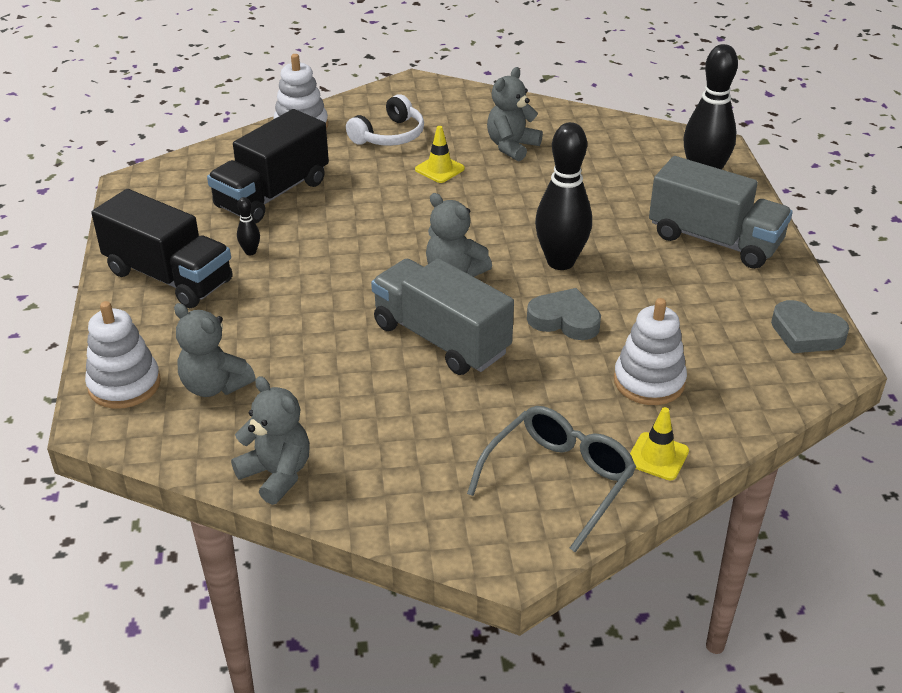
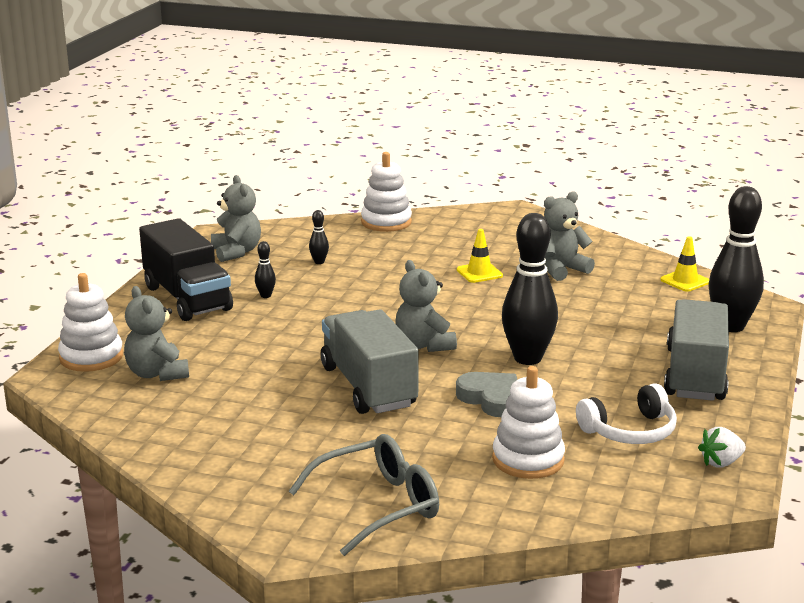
camera: 25 degrees right, 15 degrees down
black truck [207,109,329,224] -> black bowling pin [309,210,329,264]
grey teddy bear [231,376,310,505] -> grey teddy bear moved to [211,175,261,262]
white headphones [346,94,424,146] -> white headphones moved to [576,383,677,444]
yellow traffic cone [630,407,689,480] -> yellow traffic cone moved to [660,236,709,292]
grey truck [649,156,793,269] -> grey truck turned 135 degrees counterclockwise [664,299,729,401]
grey heart [771,300,849,353] -> white strawberry [698,427,746,468]

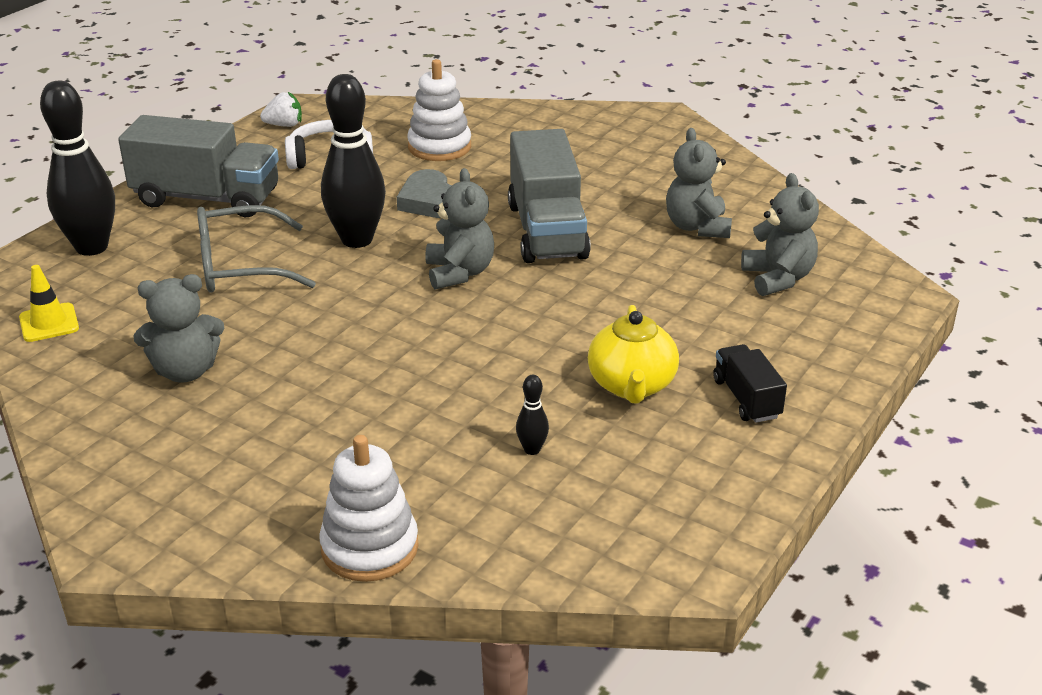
camera: 165 degrees left, 10 degrees up
white stacking toy [58,273,123,372] -> none
black truck [139,218,233,321] -> black truck [713,344,787,423], size x0.51
grey teddy bear [211,175,261,262] -> grey teddy bear moved to [666,128,732,238]
black bowling pin [255,241,276,298] -> yellow teapot [588,305,679,403]
grey glasses [289,434,439,556] -> grey glasses moved to [197,205,316,293]
yellow traffic cone [457,229,503,283] -> none
grey truck [664,299,729,401] -> grey truck turned 105 degrees counterclockwise [118,115,279,217]

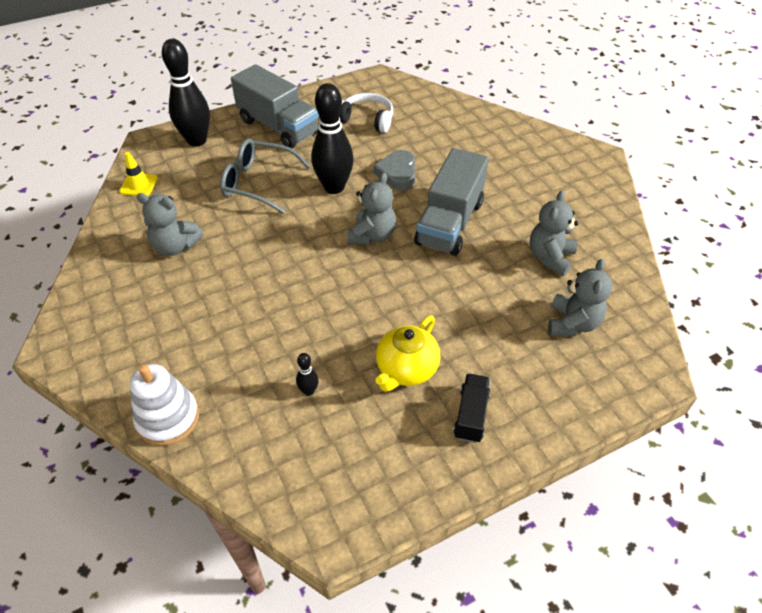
camera: 30 degrees right, 15 degrees up
white strawberry [260,92,302,127] -> none
white stacking toy [407,59,471,161] -> none

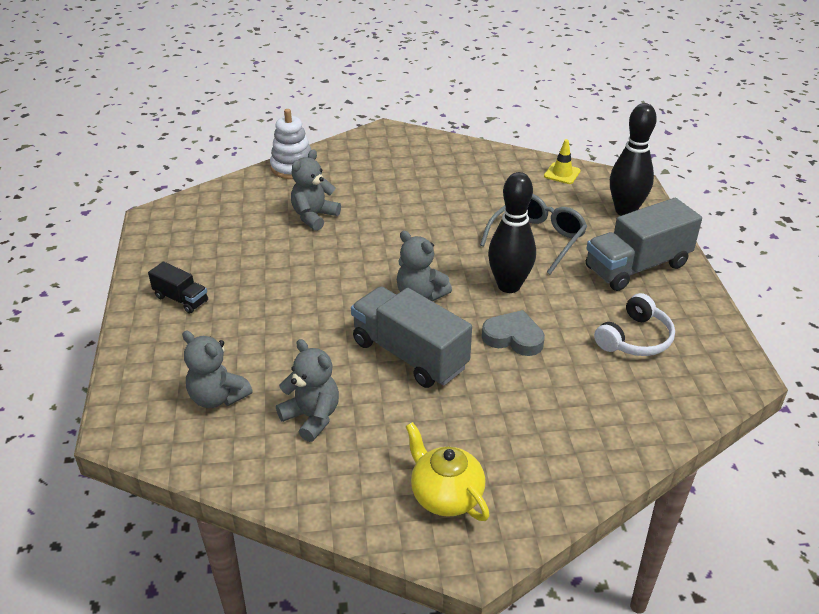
camera: 110 degrees right, 10 degrees down
grey teddy bear [137,193,203,256] -> grey teddy bear moved to [291,149,341,231]
black bowling pin [296,353,319,396] -> none
yellow teapot [375,315,441,392] -> yellow teapot moved to [405,422,490,521]

